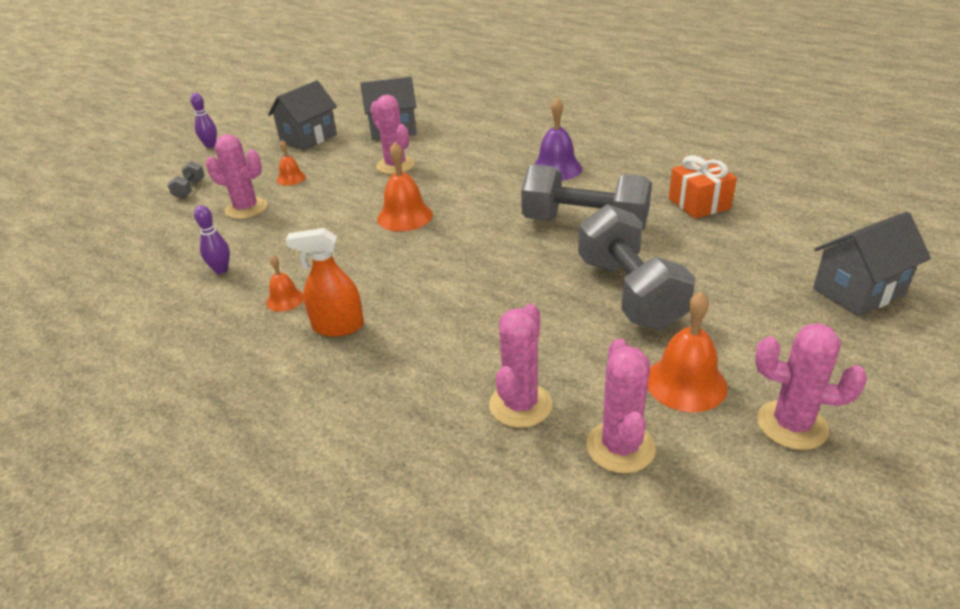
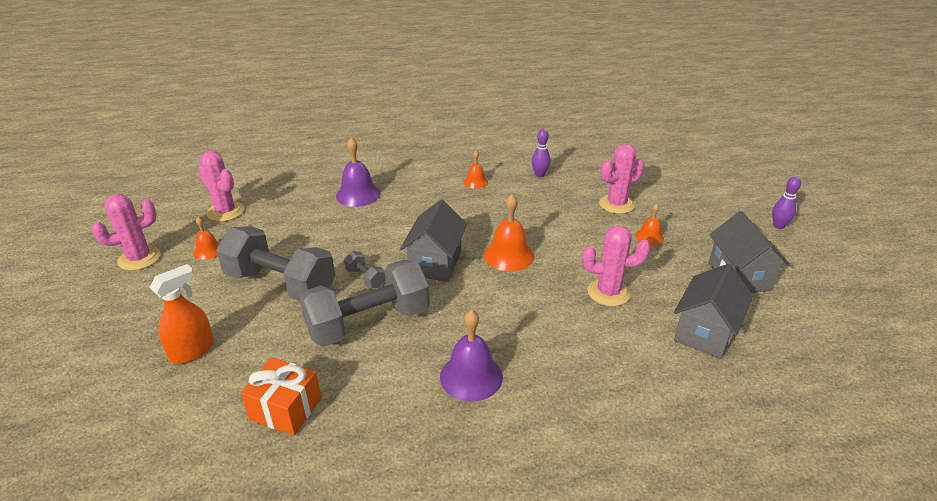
camera: 130 degrees right, 0 degrees up
grey dumbbell [167,161,205,199] -> grey dumbbell moved to [344,251,386,288]
orange spray bottle [286,228,364,337] -> orange spray bottle moved to [149,264,214,364]
pink cactus [489,304,552,428] -> none
orange bell [647,291,728,412] -> orange bell [193,217,220,260], size x0.58
grey house [813,211,931,316] -> grey house moved to [400,200,467,282]
none -> purple bell [336,137,380,207]

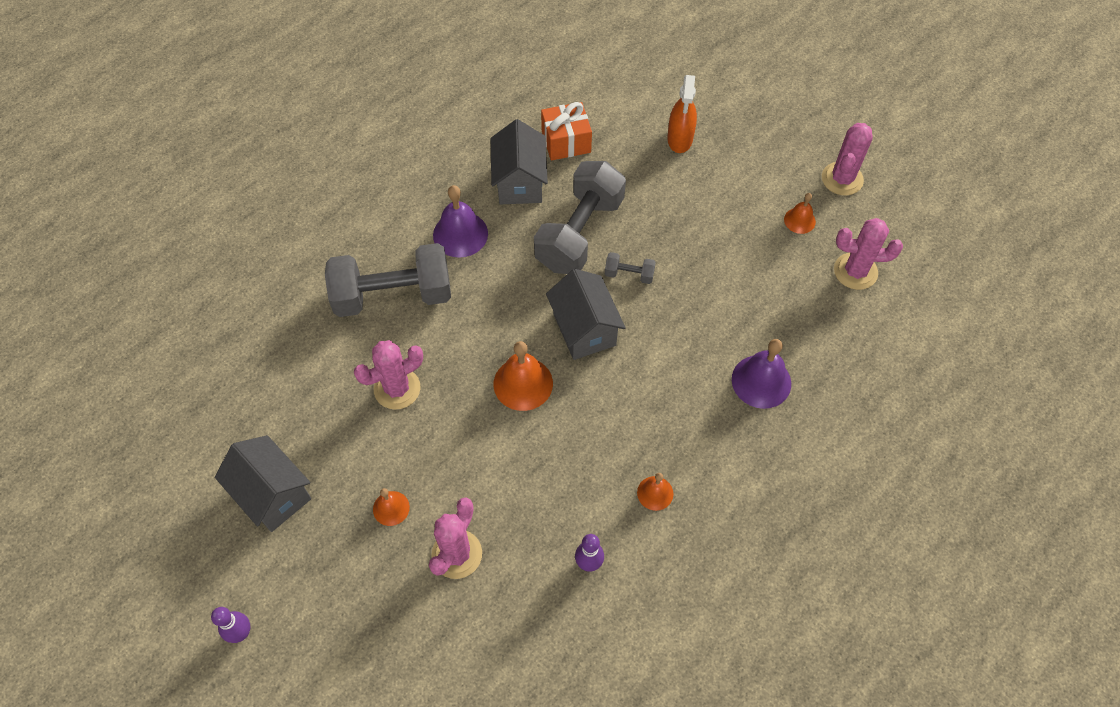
camera: 145 degrees right, 25 degrees up
grey dumbbell [216,226,335,301] -> grey dumbbell moved to [325,243,451,317]
grey house [674,264,753,359] -> grey house moved to [491,119,548,204]

